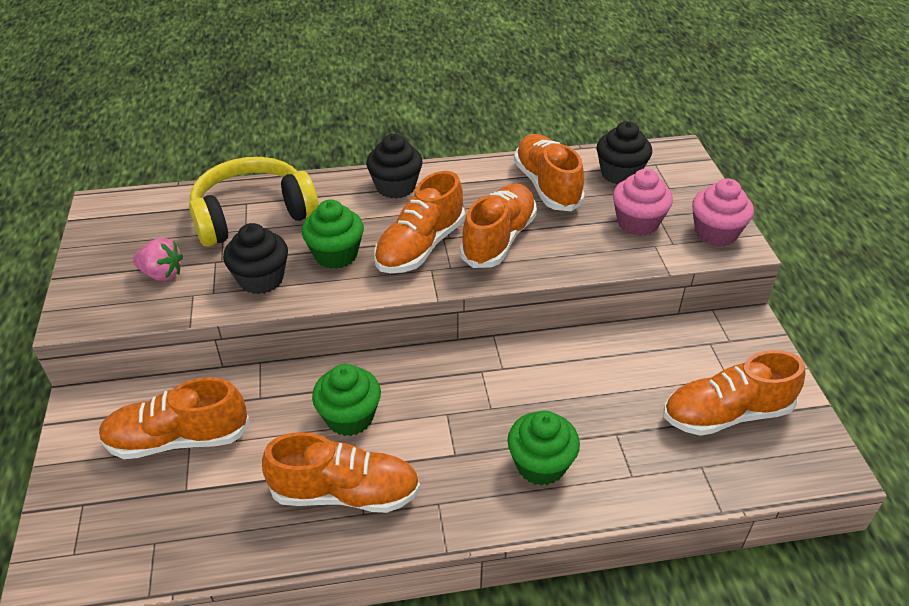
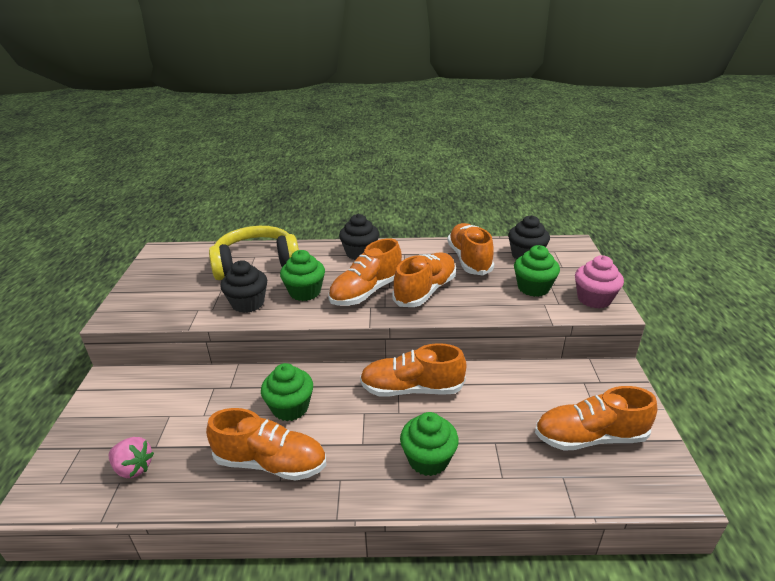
camera: 10 degrees right, 10 degrees down
orange shoe [99,377,250,459] -> orange shoe moved to [360,343,466,397]
pink strawberry [133,238,183,281] -> pink strawberry moved to [109,437,154,478]
pink cupcake [613,168,673,236] -> green cupcake [514,245,560,297]

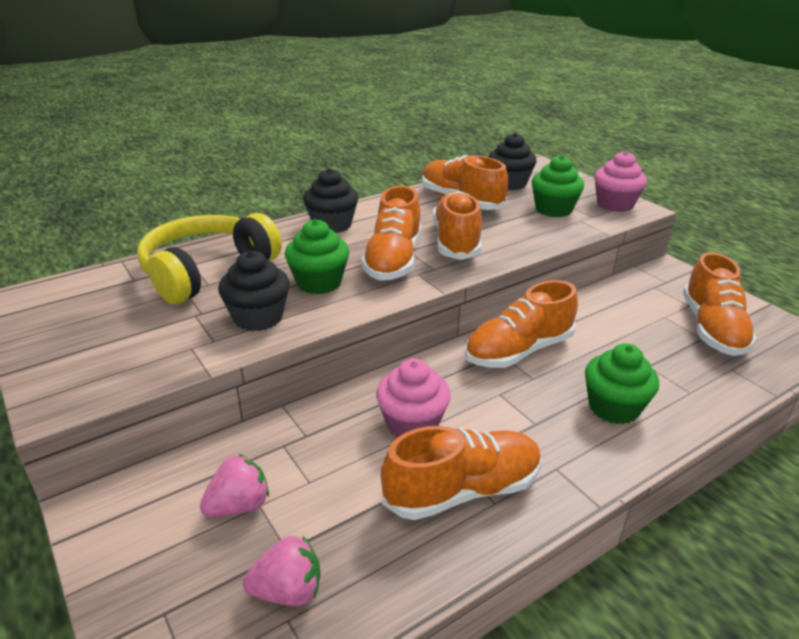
camera: 35 degrees left, 0 degrees up
green cupcake [261,363,313,421] -> pink cupcake [376,358,451,437]
orange shoe [535,386,657,451] -> orange shoe turned 45 degrees counterclockwise [683,252,757,356]
none -> pink strawberry [200,454,269,517]

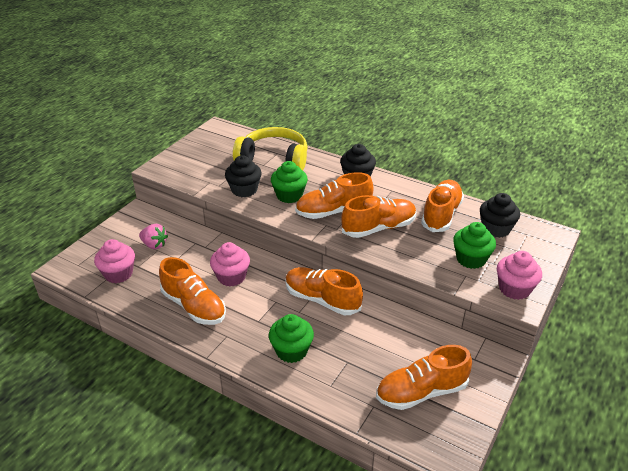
camera: 65 degrees right, 5 degrees up
pink strawberry [243,535,320,606] -> pink cupcake [94,239,135,283]

